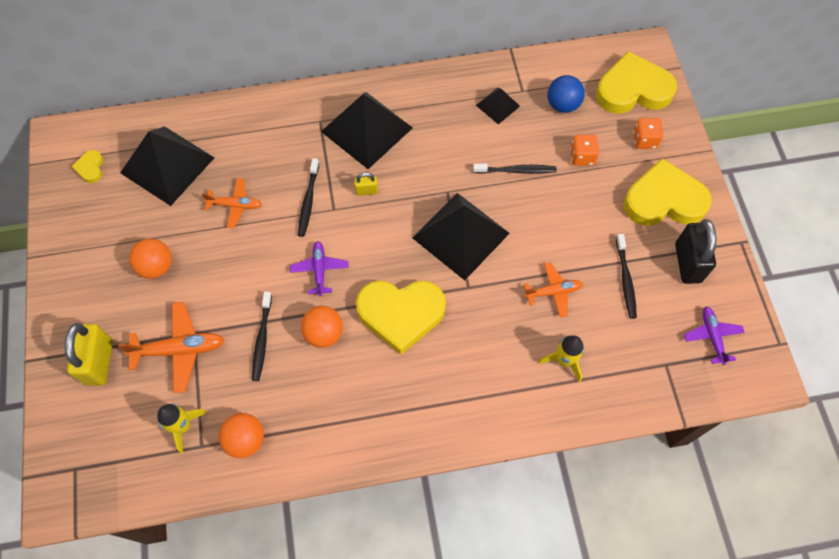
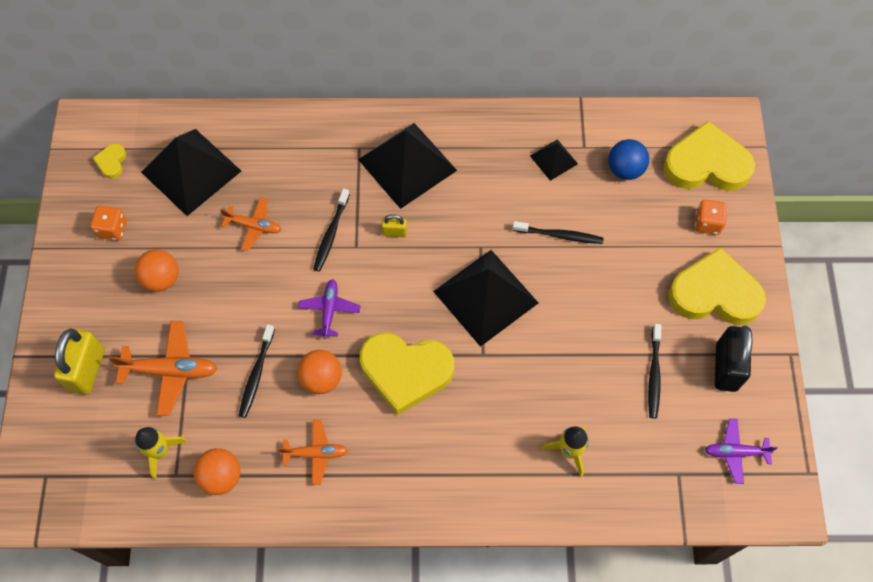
camera: 10 degrees right, 0 degrees up
orange plane [524,263,583,317] -> orange plane moved to [278,420,348,485]
orange dice [570,134,599,166] -> orange dice moved to [90,206,127,241]
purple plane [684,306,745,365] -> purple plane turned 90 degrees counterclockwise [705,419,778,484]

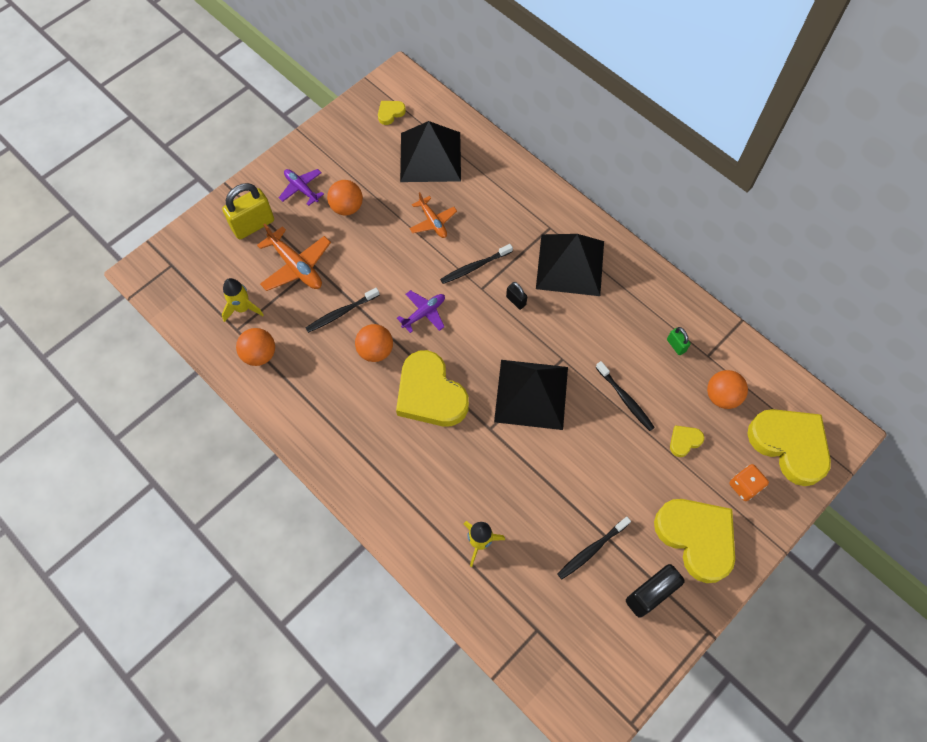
camera: 45 degrees right, 0 degrees up
orange dice [90,206,127,241] -> none
orange plane [278,420,348,485] -> none
yellow padlock [382,214,407,237] -> black padlock [506,282,527,310]
black pyramid [530,139,578,181] -> green padlock [667,327,691,355]
blue ball [608,139,649,180] -> orange ball [707,370,748,409]
purple plane [705,419,778,484] -> purple plane moved to [279,169,324,206]
none -> yellow heart [670,425,704,457]

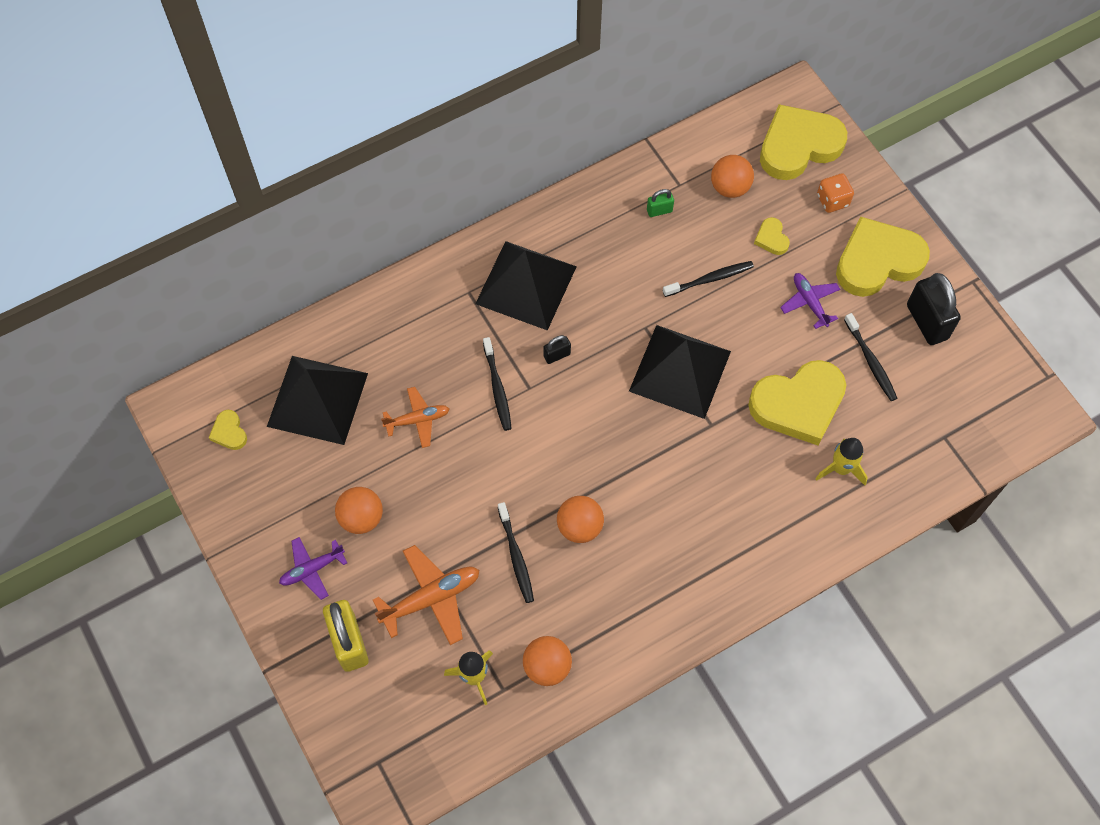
camera: 75 degrees left, 0 degrees up
yellow heart [396,350,469,426] -> yellow heart moved to [748,360,846,445]
purple plane [397,290,445,333] -> purple plane moved to [780,273,840,329]

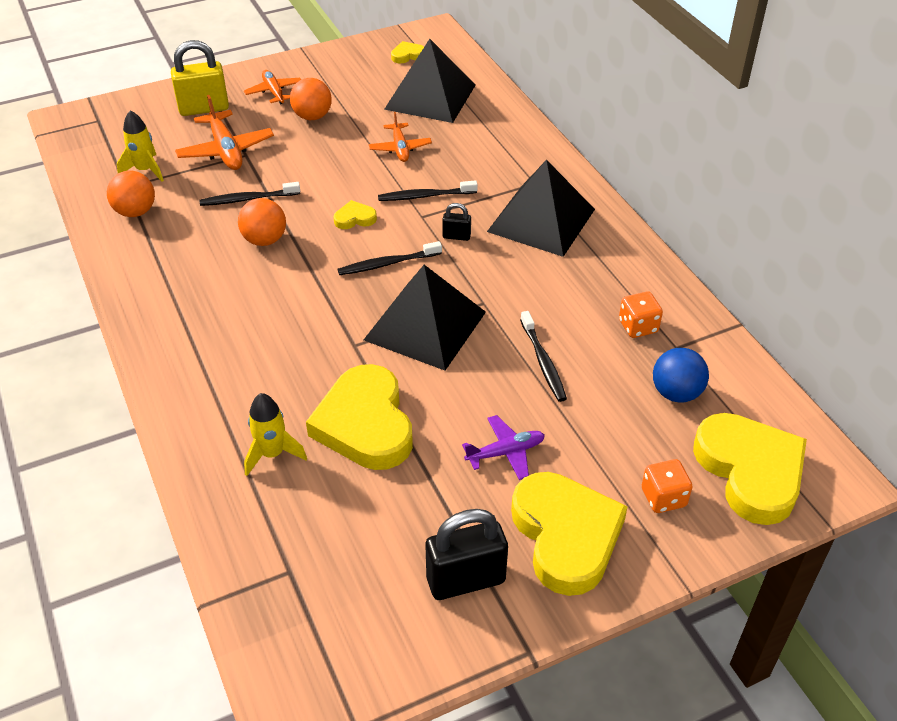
camera: 95 degrees right, 20 degrees down
purple plane [279,537,347,600] -> orange plane [244,70,301,105]
black padlock [543,335,571,364] -> black padlock turned 60 degrees counterclockwise [442,203,471,241]
green padlock [647,189,674,217] -> orange dice [619,291,663,338]
orange ball [711,155,754,198] -> blue ball [653,348,709,403]
yellow heart [754,217,790,255] -> yellow heart moved to [334,200,377,229]
black toothbrush [844,313,897,401] -> black toothbrush moved to [338,241,442,275]

